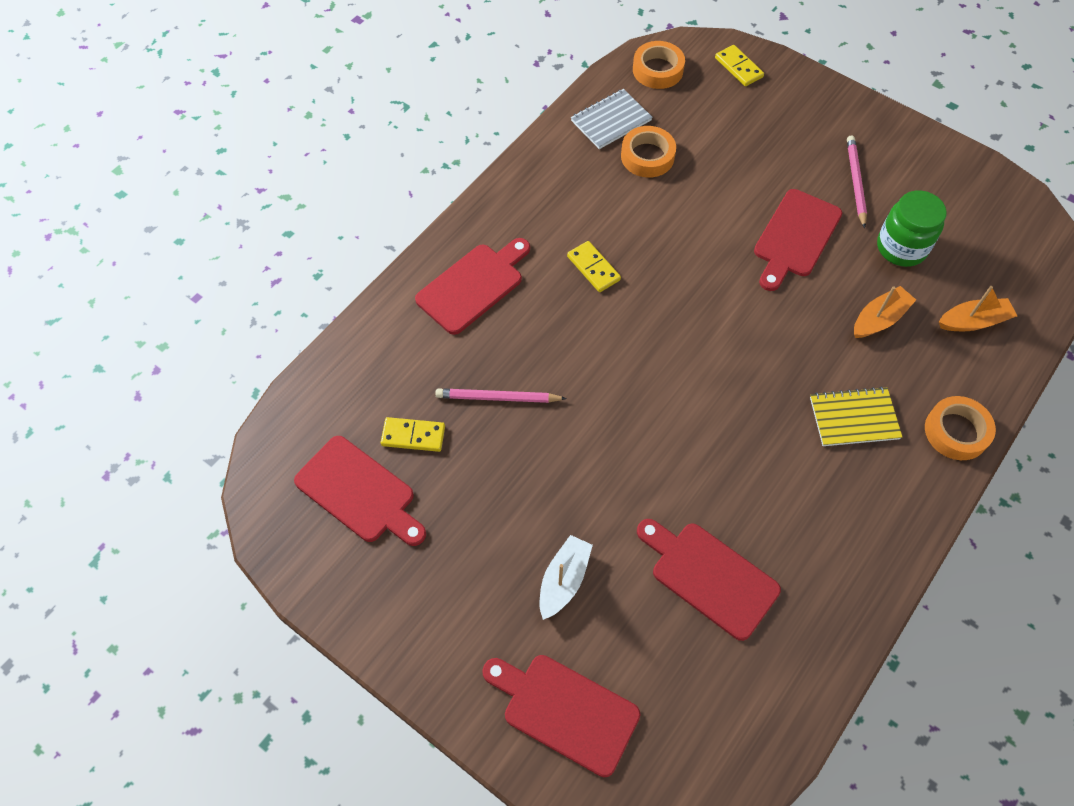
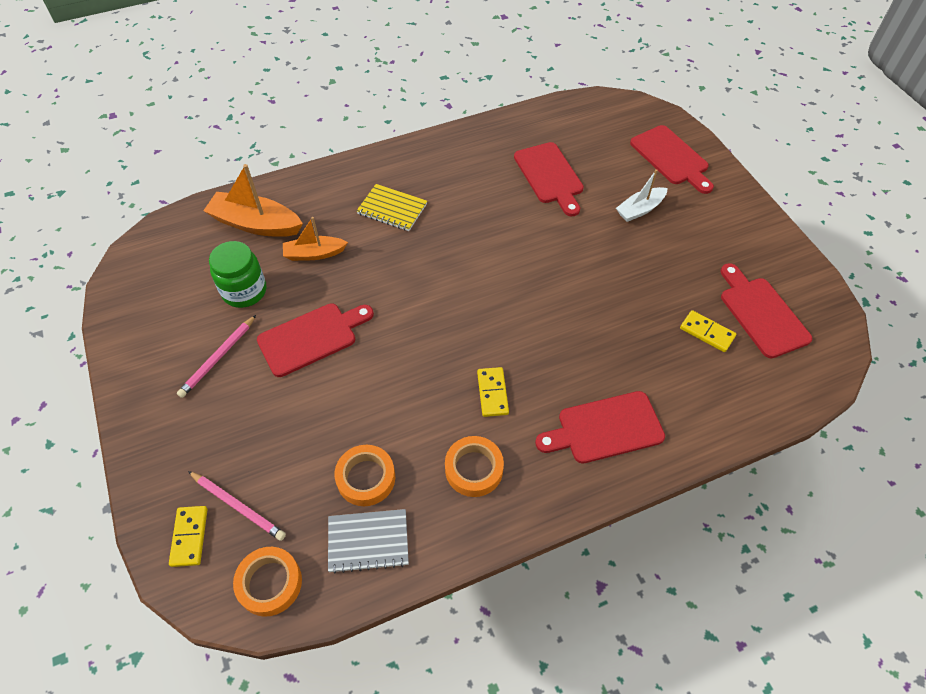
camera: 150 degrees left, 5 degrees down
pink pencil [435,389,567,403] -> pink pencil moved to [188,471,286,541]
orange tape [925,396,996,460] -> orange tape moved to [445,436,504,497]
orange boat [939,286,1017,331] -> orange boat [203,164,303,237], size x1.61

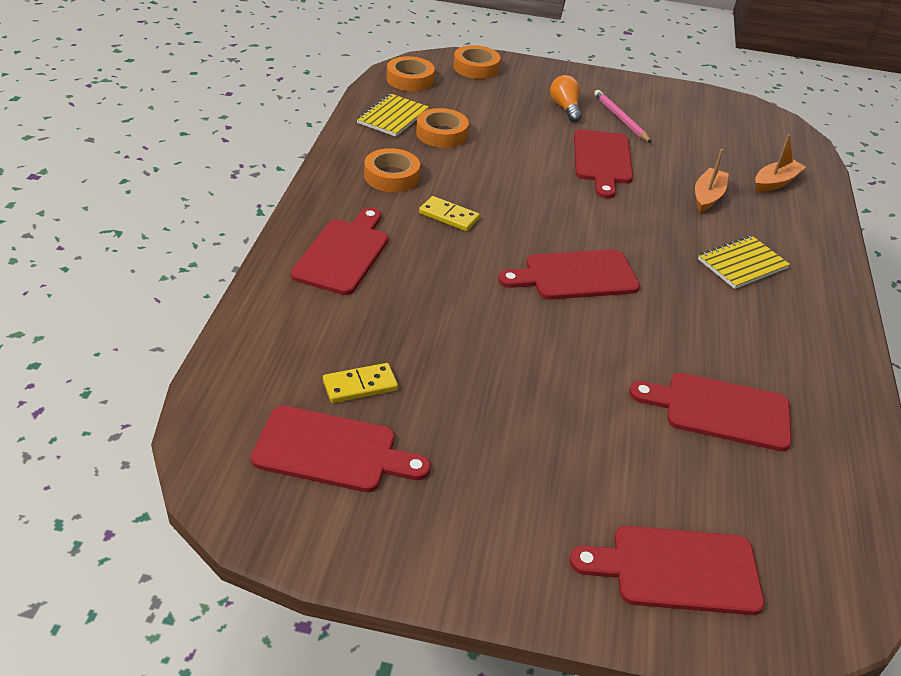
camera: 120 degrees right, 15 degrees down
yellow domino [169,506,208,567] -> orange tape [453,45,500,79]
pink pencil [188,471,286,541] -> none
orange boat [203,164,303,237] -> orange boat [755,134,806,192], size x0.62
green jar [209,241,266,308] -> none
grey notebook [328,509,409,574] -> yellow notebook [357,94,429,137]
white boat [616,169,667,222] -> none
none -> red cutting board [498,249,640,300]
none -> orange light bulb [550,75,582,122]

